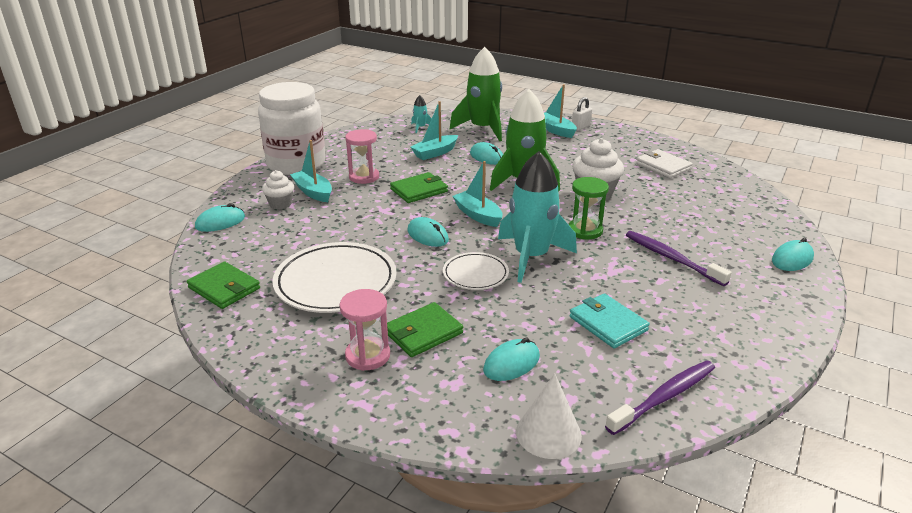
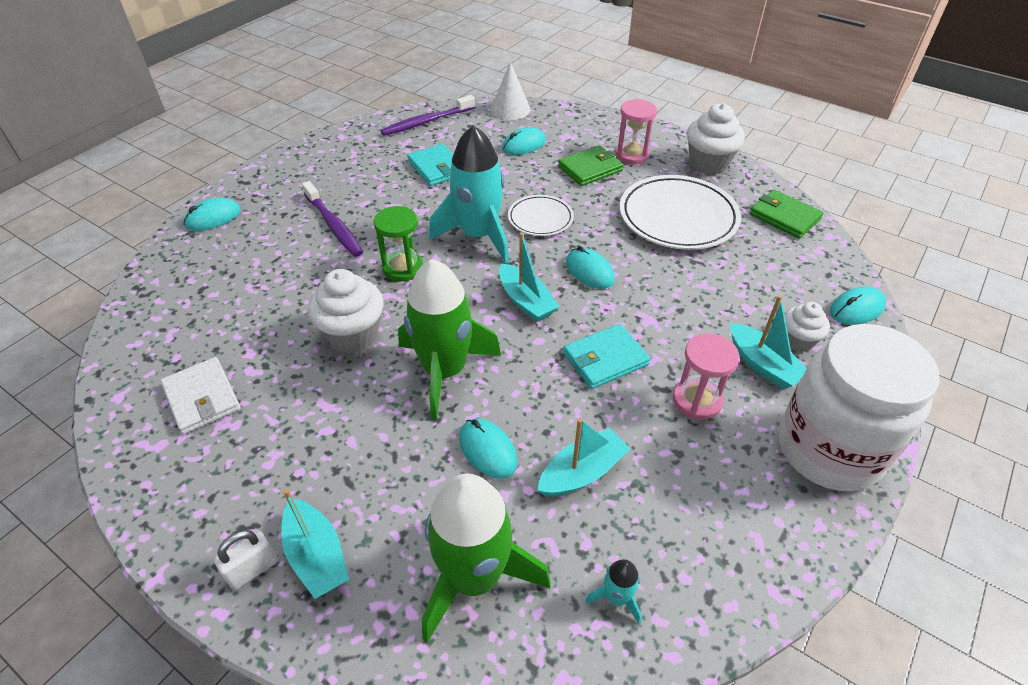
camera: 175 degrees left, 15 degrees up
green wallet [390,172,448,203] -> turquoise wallet [563,324,650,389]
none -> white cupcake [687,103,745,175]

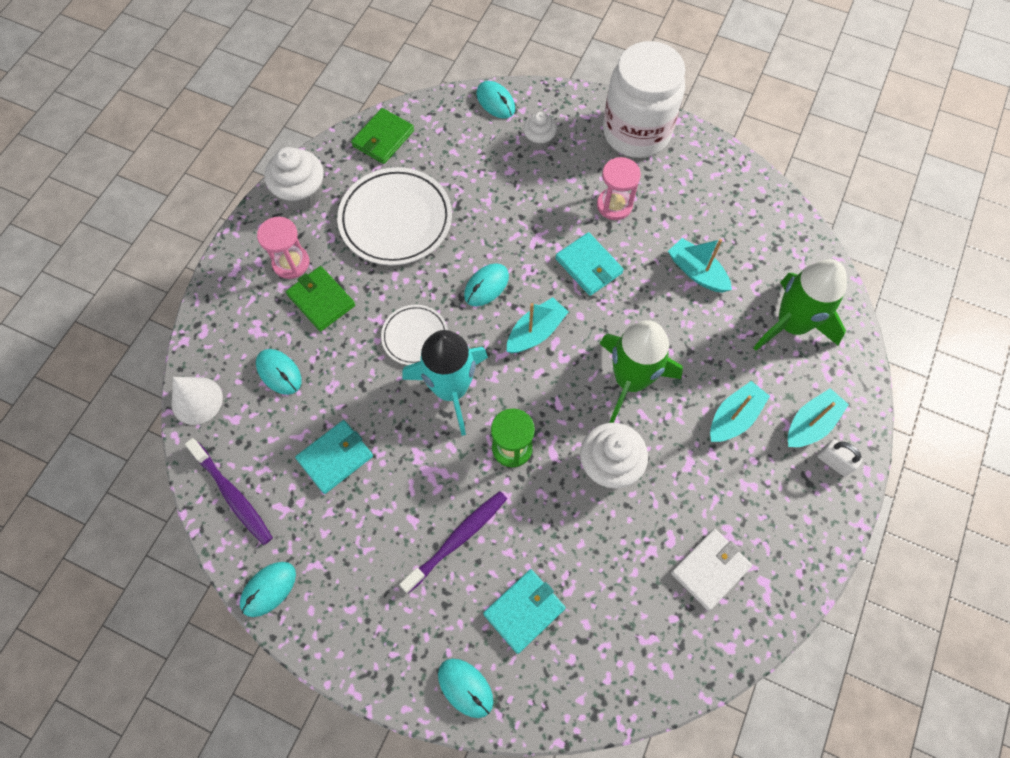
camera: 100 degrees left, 20 degrees up
turquoise mouse [459,418,518,479] -> turquoise mouse moved to [240,562,296,617]
turquoise rocket [585,559,642,624] -> none
turquoise boat [730,295,807,389] -> turquoise boat moved to [710,381,770,442]
none -> turquoise wallet [483,569,566,654]

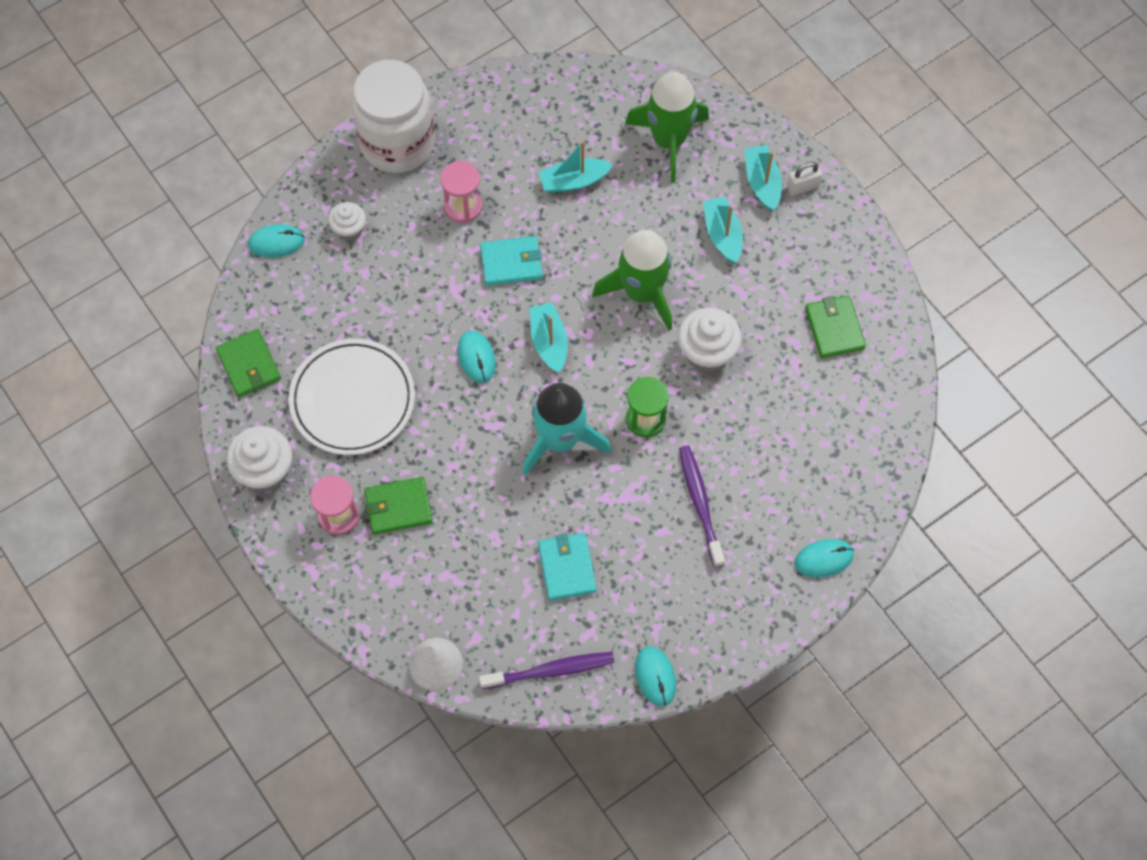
camera: 60 degrees left, 0 degrees up
turquoise mouse [256,349,301,395] -> none
white plate [381,305,448,365] -> none
turquoise wallet [483,569,566,654] -> none
white wallet [671,529,752,611] -> green wallet [805,295,866,358]

